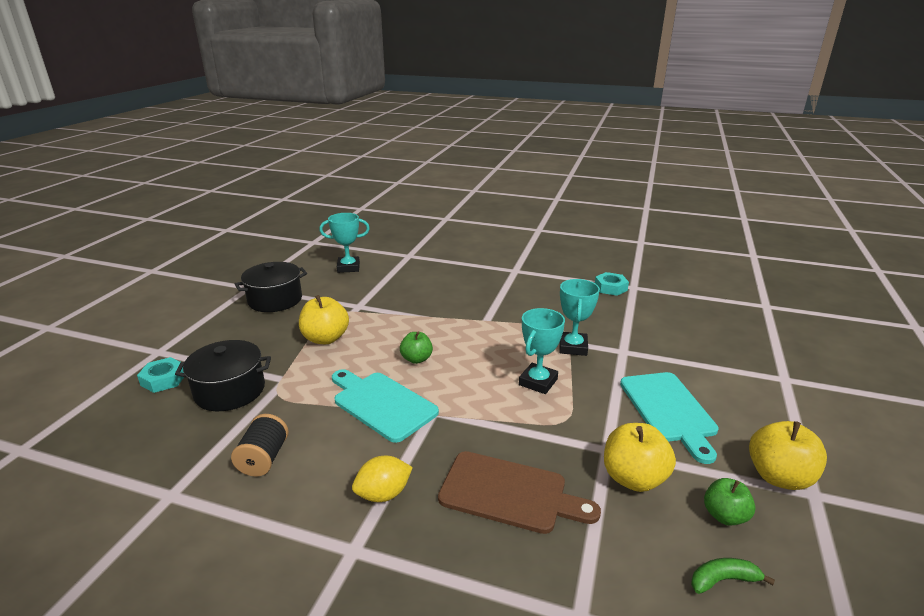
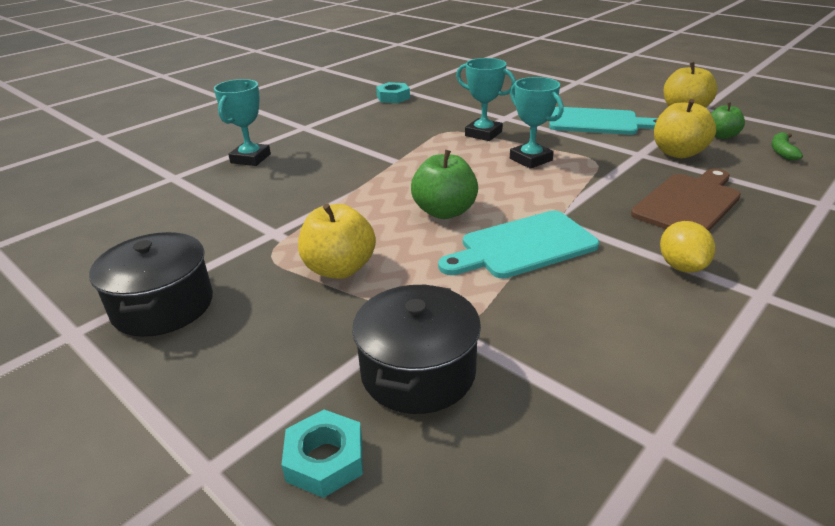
camera: 65 degrees left, 5 degrees up
black spool [231,414,289,477] -> none
turquoise trophy [319,213,370,273] -> turquoise trophy moved to [214,79,271,166]
green apple [400,332,433,364] -> green apple [411,150,478,219], size x1.58

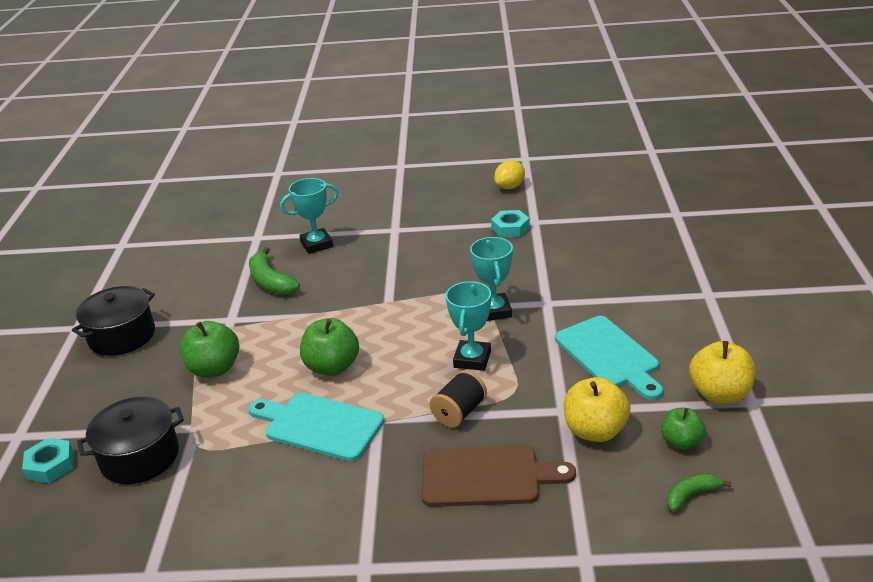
camera: 50 degrees right, 0 degrees up
yellow apple [298,204,376,279] -> green apple [180,321,239,378]
yellow lemon [660,221,715,273] -> yellow lemon moved to [494,160,525,189]
none -> green banana [249,247,300,295]
none -> black spool [430,370,487,428]

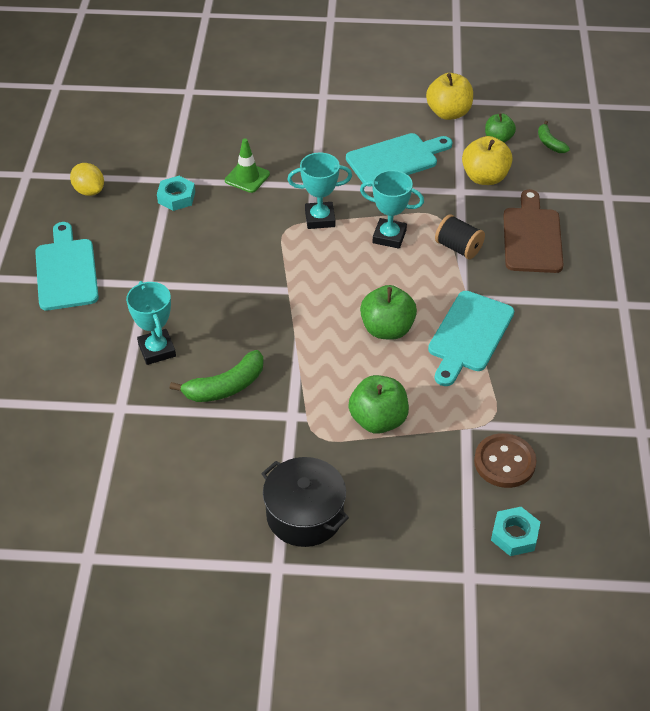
camera: 90 degrees left, 15 degrees up
black pot [77,397,184,484] -> brown button [474,433,537,488]
none -> turquoise cutting board [35,222,99,310]
none -> green traffic cone [225,139,270,193]

